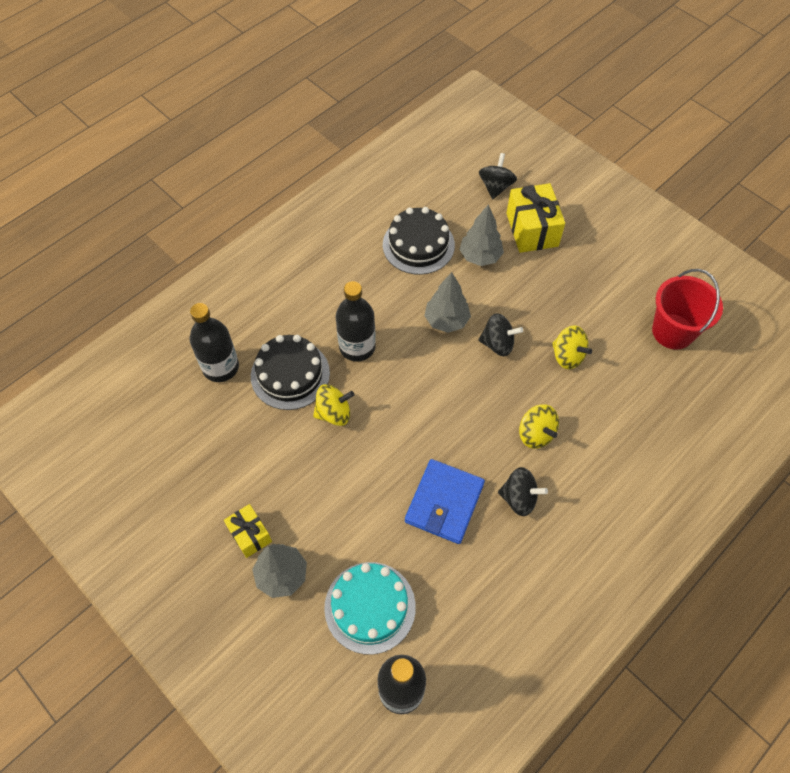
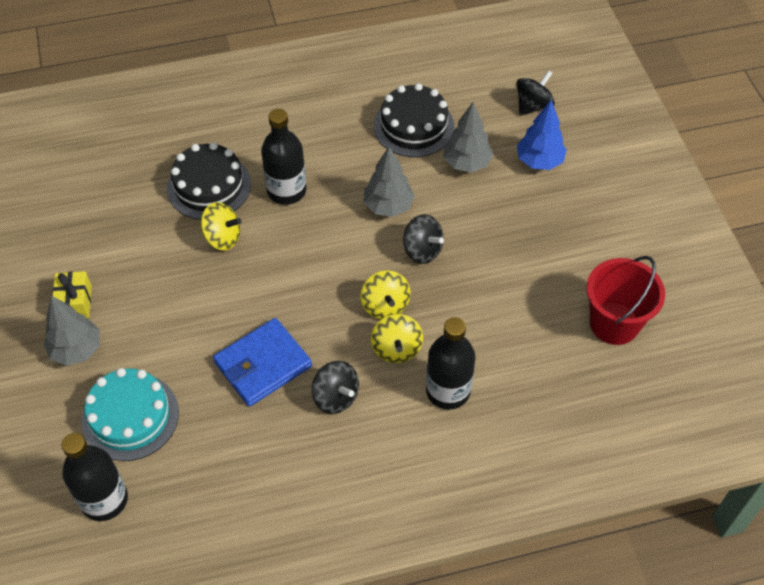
camera: 30 degrees right, 5 degrees down
black bottle [190,303,239,382] -> black bottle moved to [426,317,476,409]
yellow gift [506,183,565,253] -> blue tree [517,100,567,170]
yellow spinning top [552,325,592,369] -> yellow spinning top moved to [360,271,411,319]

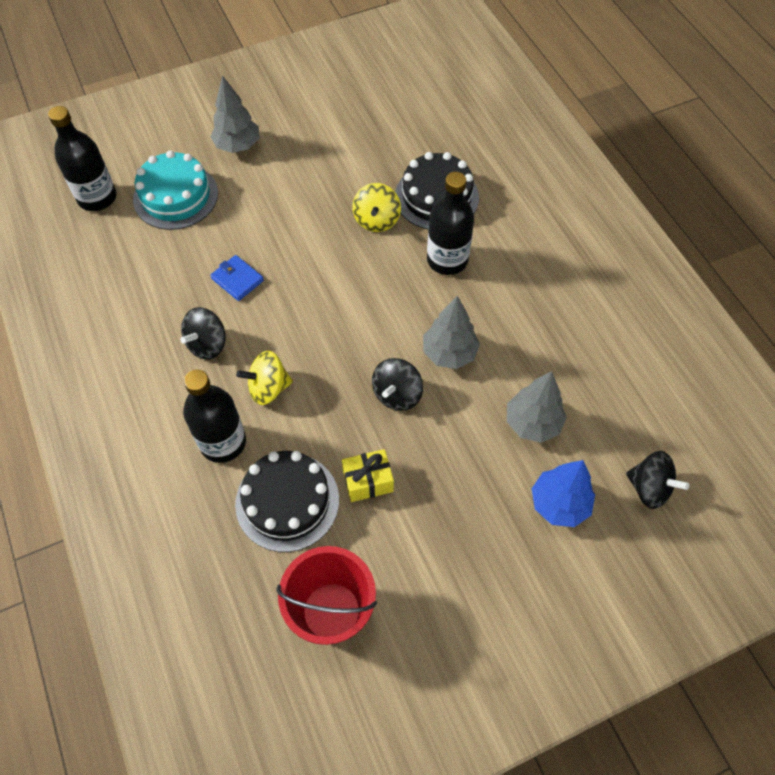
camera: 80 degrees right, 5 degrees up
yellow gift [53,271,92,318] -> yellow gift moved to [342,449,394,502]
blue wallet [213,318,312,407] -> blue wallet [210,255,264,301], size x0.56
yellow spinning top [360,271,411,319] -> none
black cake [374,83,454,157] -> black cake moved to [235,451,339,552]

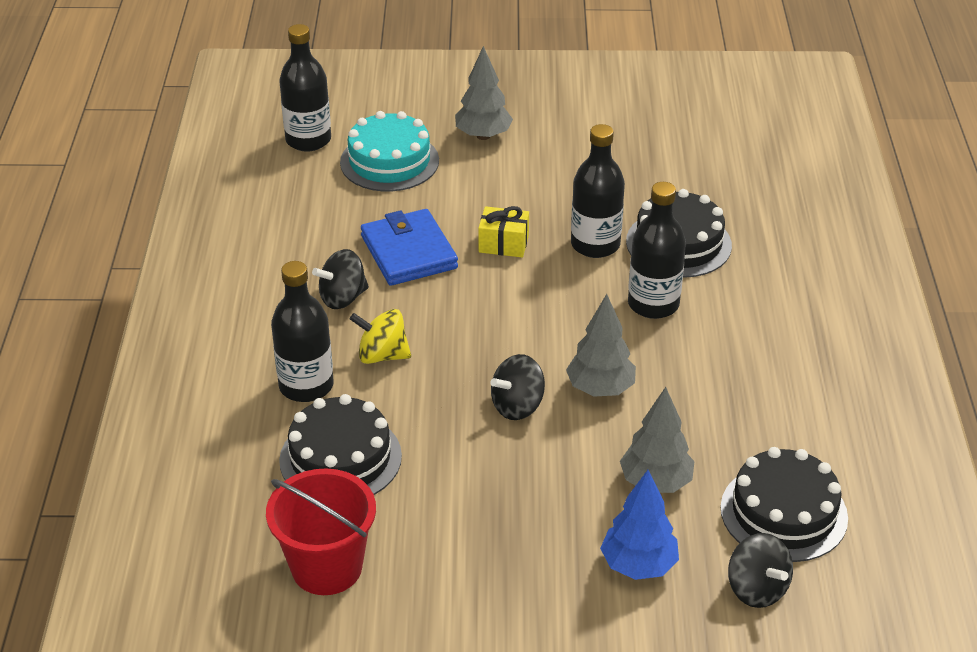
camera: 25 degrees right, 20 degrees down
blue wallet [210,255,264,301] -> blue wallet [361,209,458,286], size x1.78
yellow gift [342,449,394,502] -> yellow gift moved to [478,206,529,258]
yellow spinning top [352,183,401,232] -> black bottle [571,124,625,258]
none -> black cake [721,447,848,562]

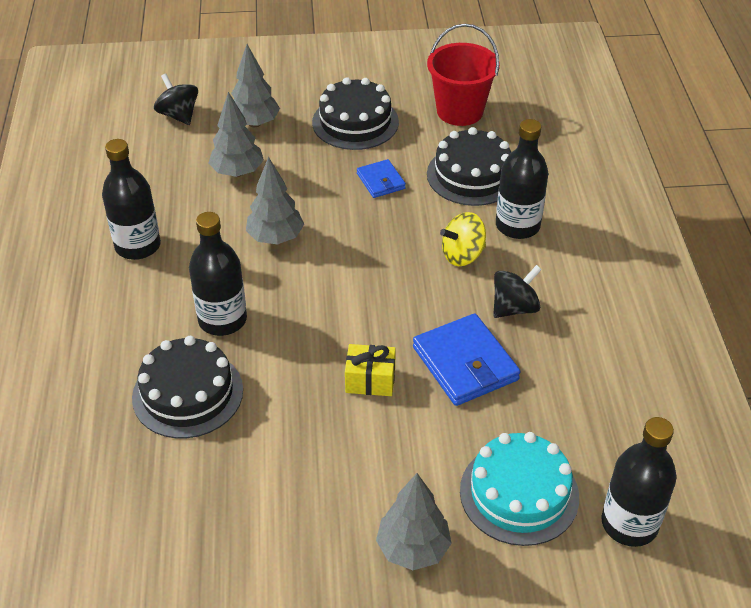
camera: 175 degrees right, 5 degrees up
yellow spinning top [350,309,411,364] -> yellow spinning top turned 150 degrees clockwise [440,212,486,266]
black spinning top [490,354,545,420] -> none
black bottle [571,124,625,258] -> black bottle moved to [102,139,161,260]
blue tree [600,470,679,580] -> grey tree [231,44,280,127]
black cake [721,447,848,562] -> black cake moved to [312,77,399,150]
none -> blue wallet [357,159,406,198]

